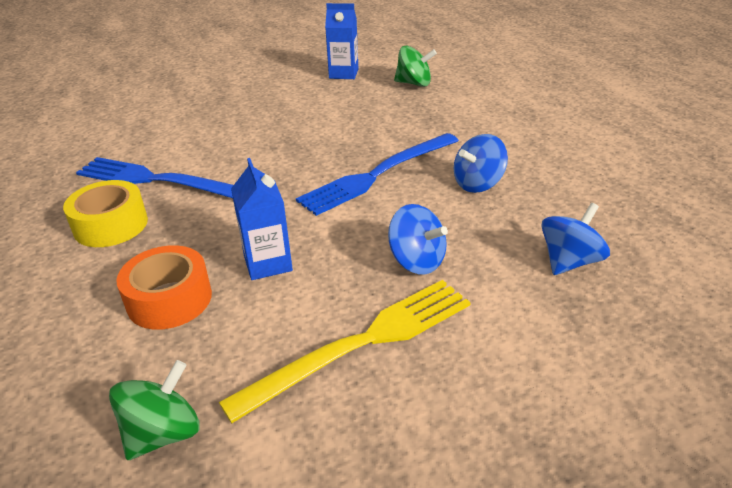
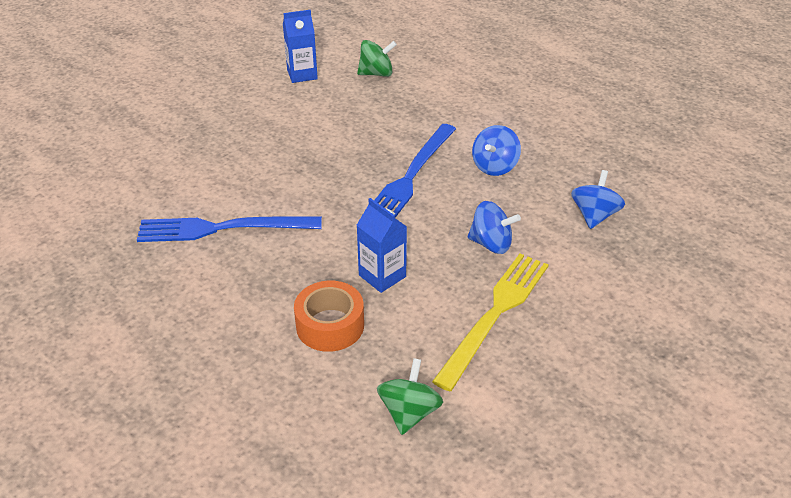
camera: 25 degrees left, 5 degrees up
yellow tape [63,180,148,247] -> none

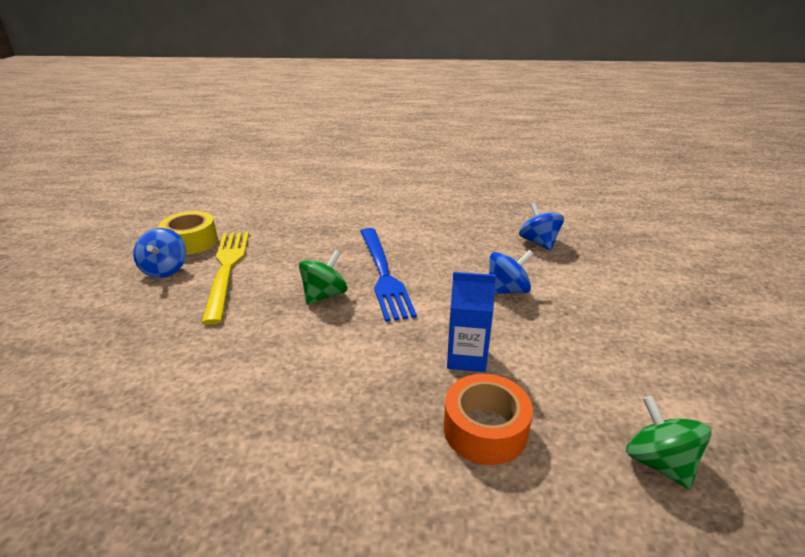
camera: 40 degrees left, 10 degrees down
blue fork [137,216,322,242] -> none
blue carton [283,10,318,83] -> yellow tape [158,211,218,255]
green spinning top [357,40,397,77] -> green spinning top moved to [299,250,347,305]
yellow fork [432,254,549,391] -> yellow fork moved to [201,232,249,325]
blue spinning top [472,125,521,176] -> blue spinning top moved to [133,228,186,278]

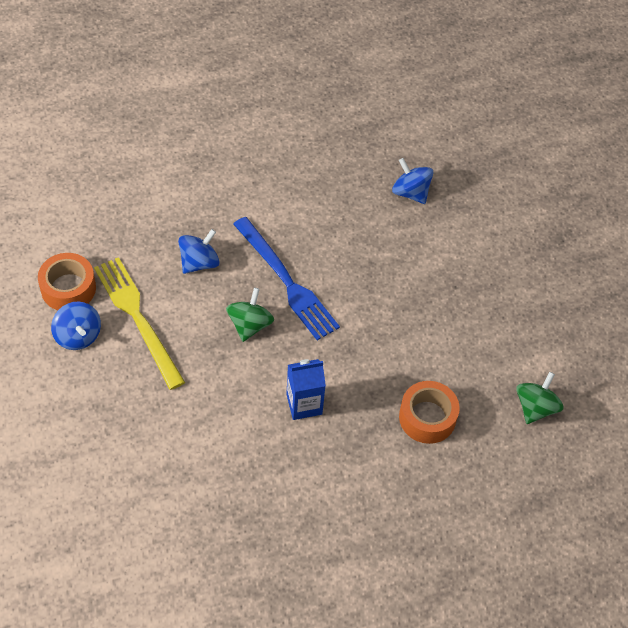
camera: 25 degrees left, 25 degrees up
yellow tape [158,211,218,255] -> orange tape [38,253,96,310]
blue carton [447,272,496,372] -> blue carton moved to [286,359,326,420]
blue spinning top [489,250,534,294] -> blue spinning top moved to [178,229,220,274]
green spinning top [626,396,712,489] -> green spinning top turned 75 degrees clockwise [516,372,564,424]

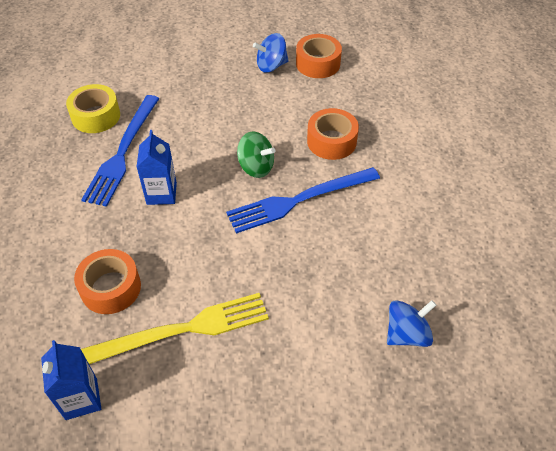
camera: 105 degrees right, 5 degrees down
yellow fork [94,257,185,390] -> yellow fork moved to [81,293,269,364]
blue spinning top [178,229,220,274] -> orange tape [307,108,359,160]
green spinning top [516,372,564,424] -> blue carton [41,340,101,420]
none -> yellow tape [66,84,120,133]
none -> blue fork [81,95,160,207]

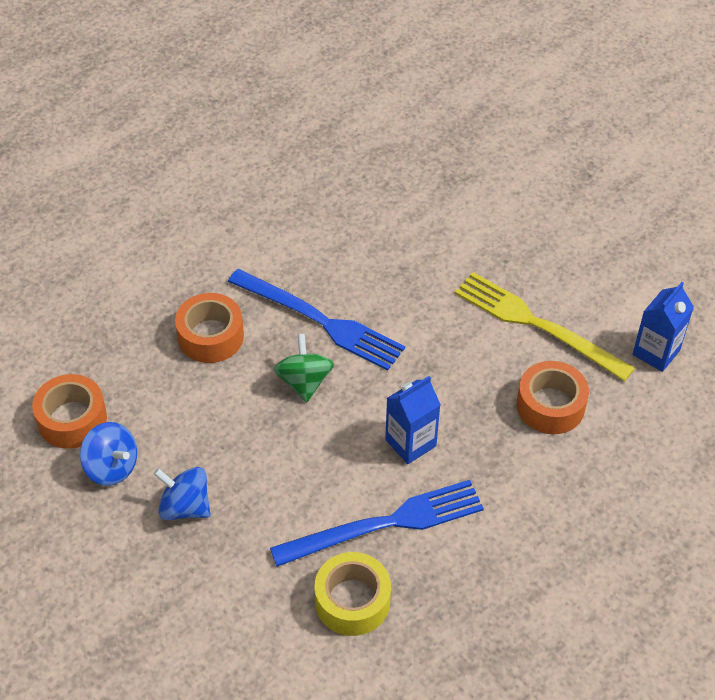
camera: 125 degrees left, 0 degrees up
blue spinning top [387,300,436,347] -> blue spinning top moved to [154,467,211,521]

